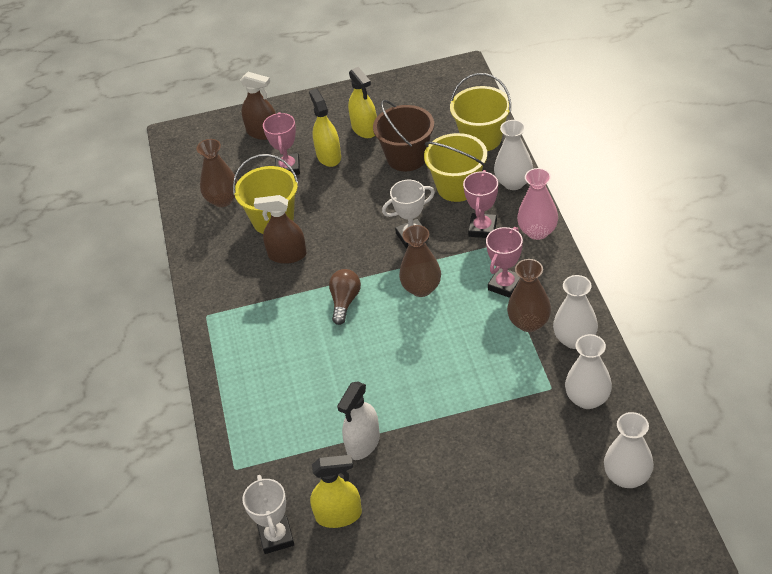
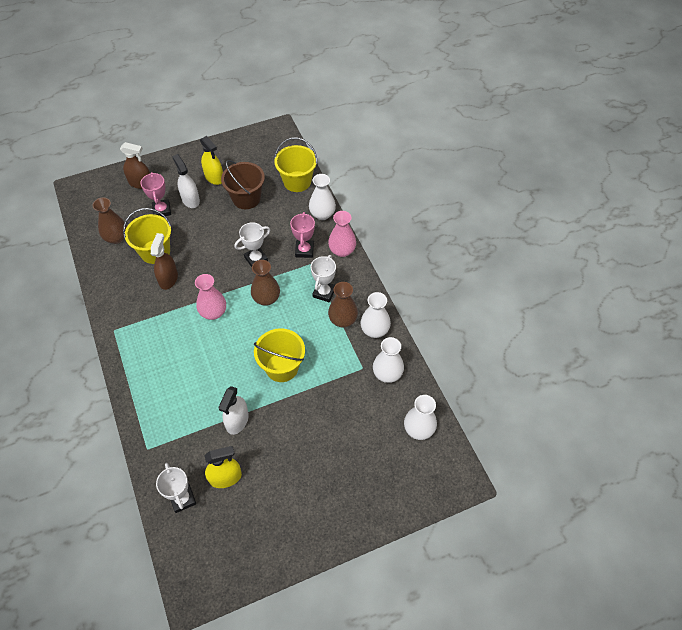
camera: 15 degrees left, 10 degrees up
brown spray bottle [254,195,307,264] -> brown spray bottle turned 105 degrees clockwise [151,233,178,290]
yellow spray bottle [309,89,341,167] -> white spray bottle [172,154,200,208]
brown light bulb [329,269,361,325] -> pink vase [195,274,226,320]
yellow bucket [424,133,487,202] -> yellow bucket moved to [254,328,305,382]
pink trophy [486,227,523,298] -> white trophy [311,255,336,302]

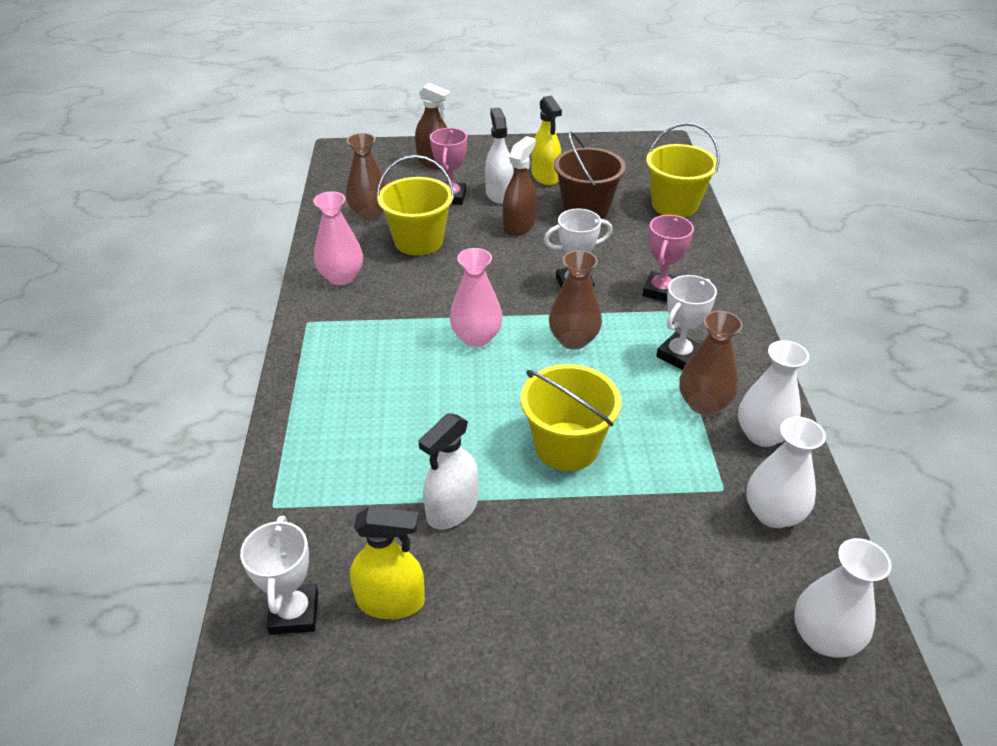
camera: 20 degrees right, 15 degrees down
brown spray bottle [151,233,178,290] -> brown spray bottle moved to [503,136,537,236]
white vase [309,174,336,220] -> none
pink vase [328,211,356,257] -> pink vase moved to [313,191,363,285]

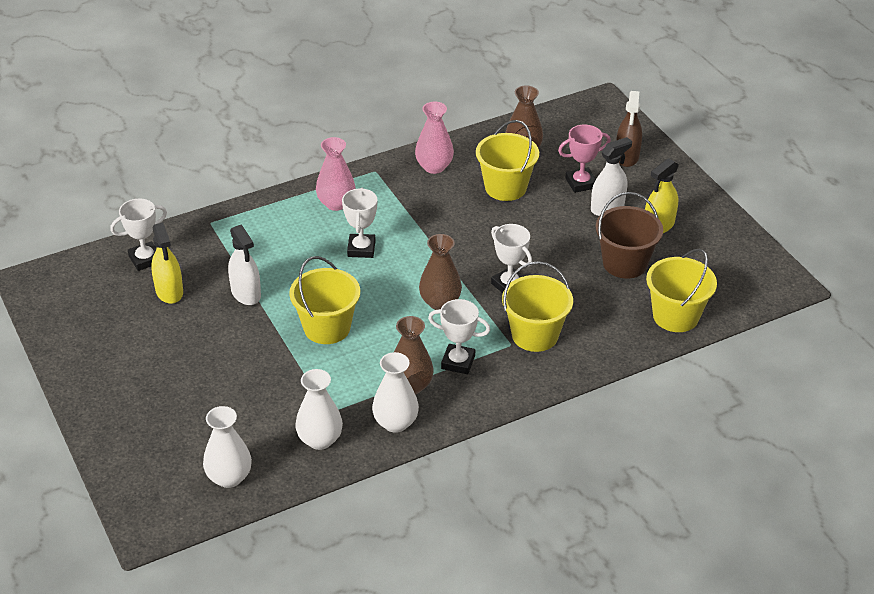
camera: 65 degrees right, 0 degrees up
white spray bottle [419,413,479,530] -> white spray bottle turned 135 degrees counterclockwise [228,224,261,305]
pink vase [450,248,502,347] -> pink vase moved to [316,137,356,211]
brown spray bottle [503,136,537,236] -> none
pink trophy [642,215,694,302] -> yellow bucket [502,261,573,352]
none -> white trophy [342,188,377,258]

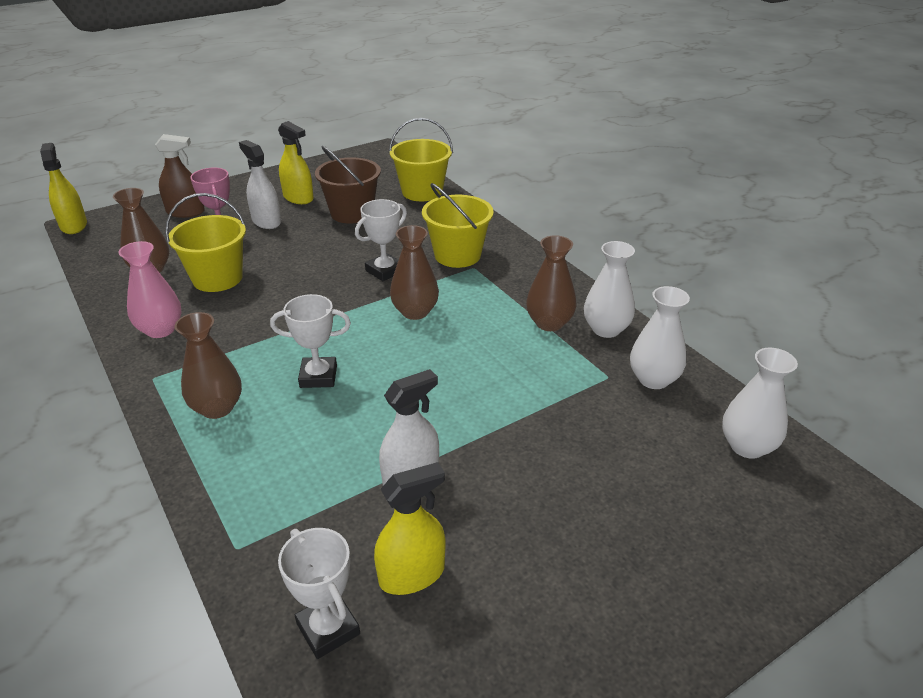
camera: 95 degrees left, 5 degrees down
yellow bucket [289,256,360,344] -> none
pink vase [316,137,356,211] -> brown vase [175,312,242,419]
white trophy [428,299,490,374] -> none
none -> yellow spray bottle [40,143,87,234]

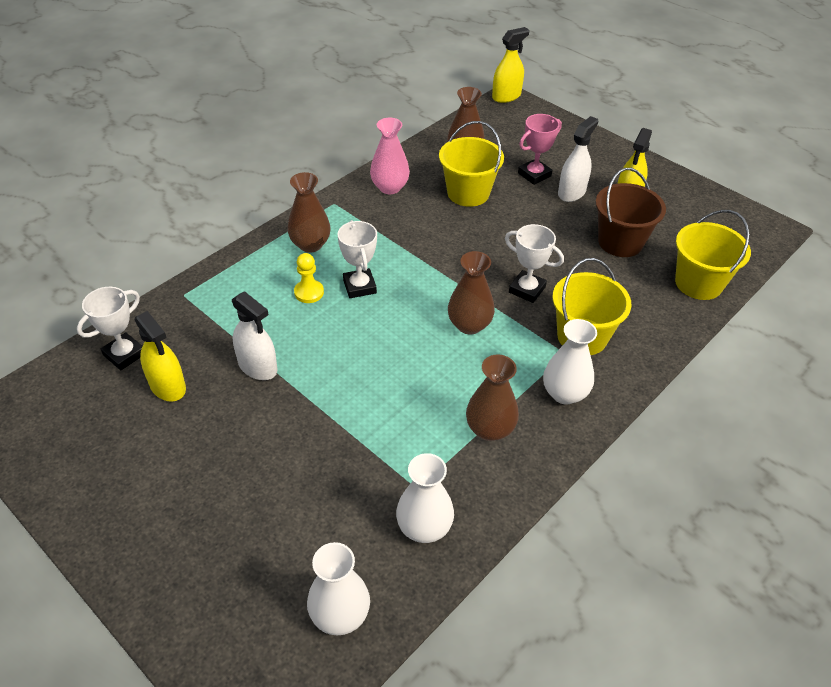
camera: 75 degrees right, 10 degrees up
brown spray bottle [155,134,205,218] -> none
white vase [584,241,635,338] -> white vase moved to [543,319,597,405]
none -> yellow pawn [294,253,324,303]

